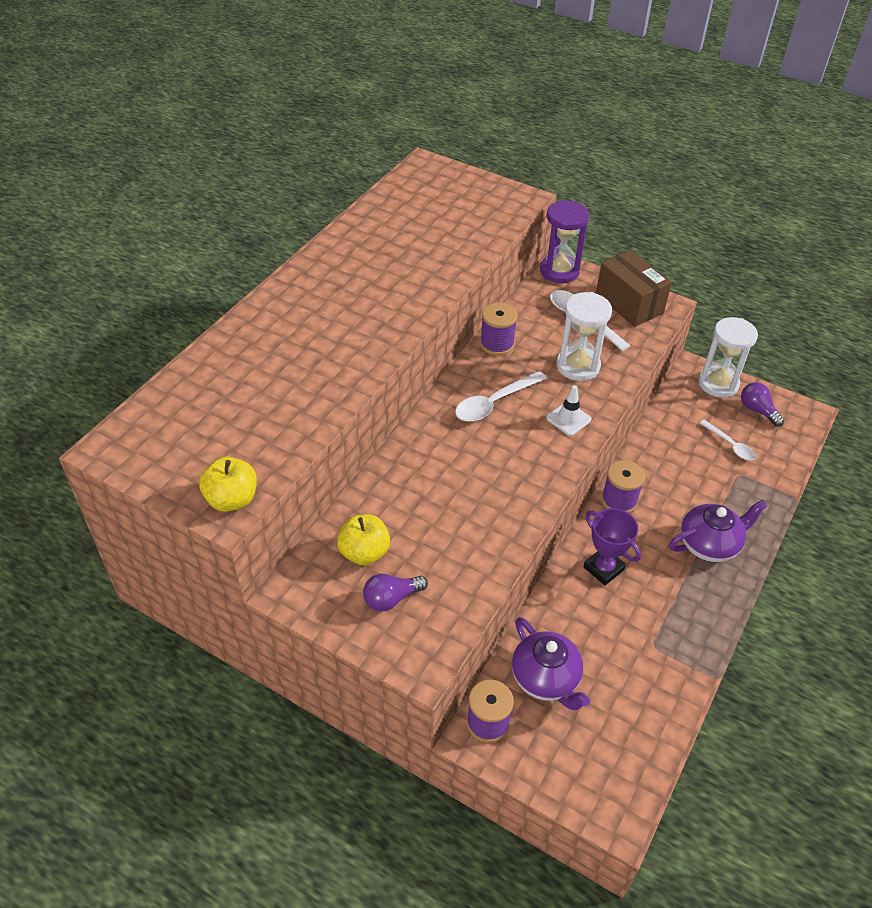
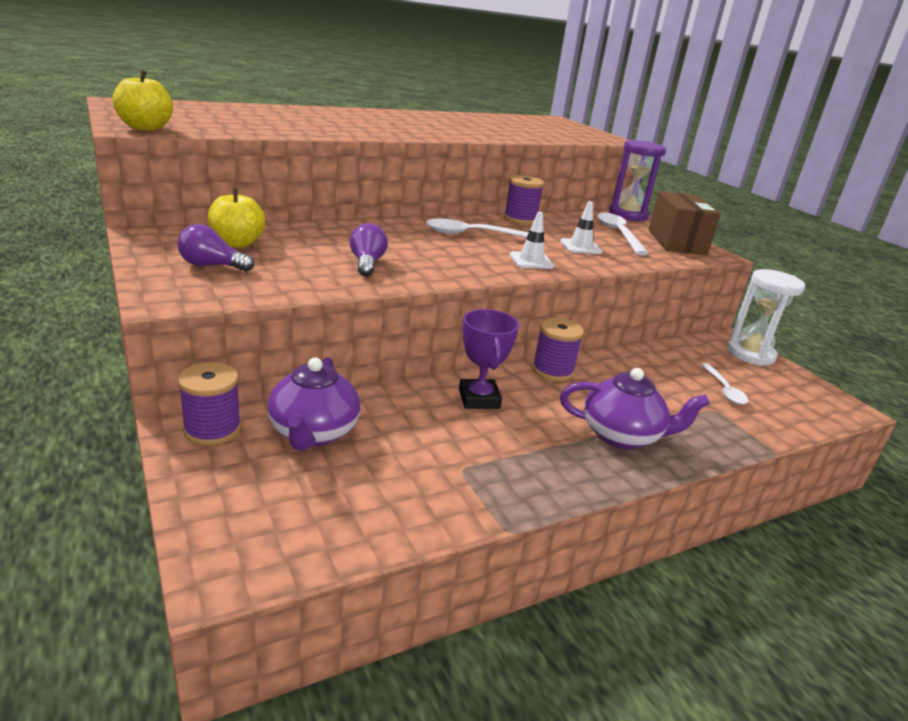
camera: 30 degrees right, 20 degrees down
white hourglass [556,292,612,381] -> white traffic cone [560,201,602,254]
purple light bulb [741,382,784,426] -> purple light bulb moved to [349,223,388,276]

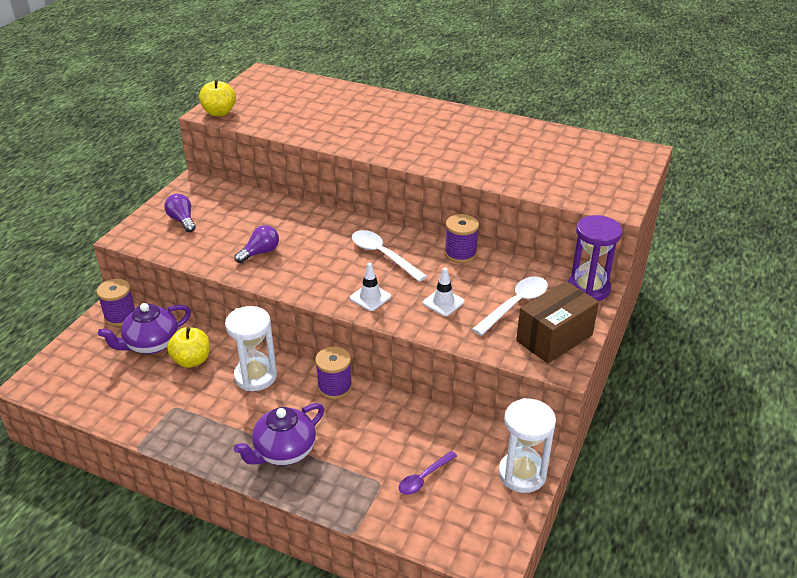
camera: 55 degrees right, 10 degrees up
yellow apple [208,188,265,248] -> yellow apple moved to [167,327,210,368]
purple trophy [459,309,519,409] -> white hourglass [225,306,277,391]
purple teapot [560,368,710,449] -> purple teapot turned 75 degrees clockwise [234,403,324,465]
white spoon [701,363,749,405] -> purple spoon [399,451,457,495]

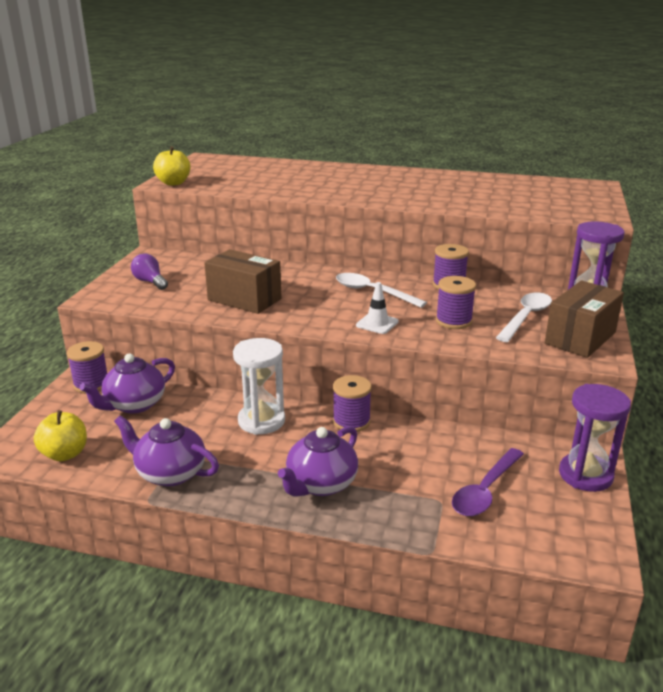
camera: 10 degrees left, 10 degrees down
yellow apple [167,327,210,368] -> yellow apple moved to [34,410,87,462]
purple light bulb [234,225,279,263] -> brown box [204,249,282,314]
purple spoon [399,451,457,495] -> purple spoon [452,448,524,516], size x1.55
white traffic cone [423,267,465,316] -> purple spool [436,276,476,329]
white hourglass [498,398,556,493] -> purple hourglass [559,384,631,492]
none -> purple teapot [114,415,219,487]

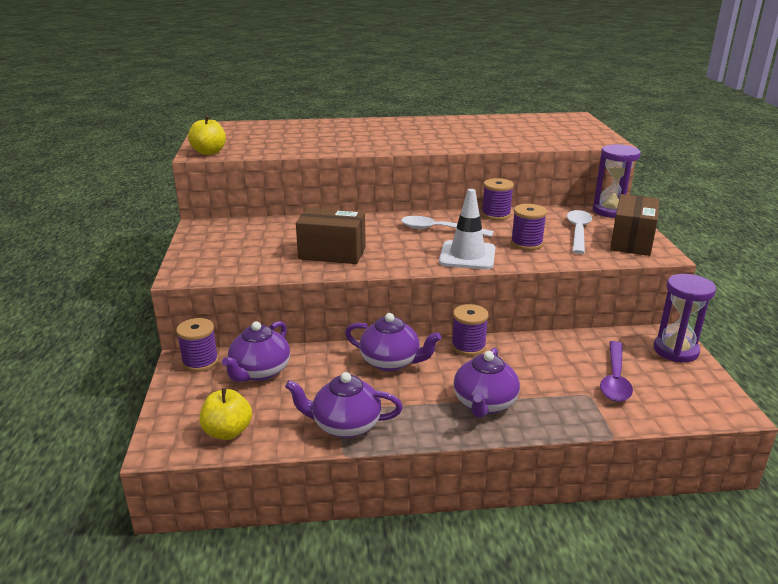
camera: 20 degrees left, 0 degrees up
purple light bulb [131,253,168,290] -> none
white hourglass [233,338,285,435] -> purple teapot [345,313,441,371]
white traffic cone [356,282,399,334] -> white traffic cone [439,189,495,269], size x1.72

